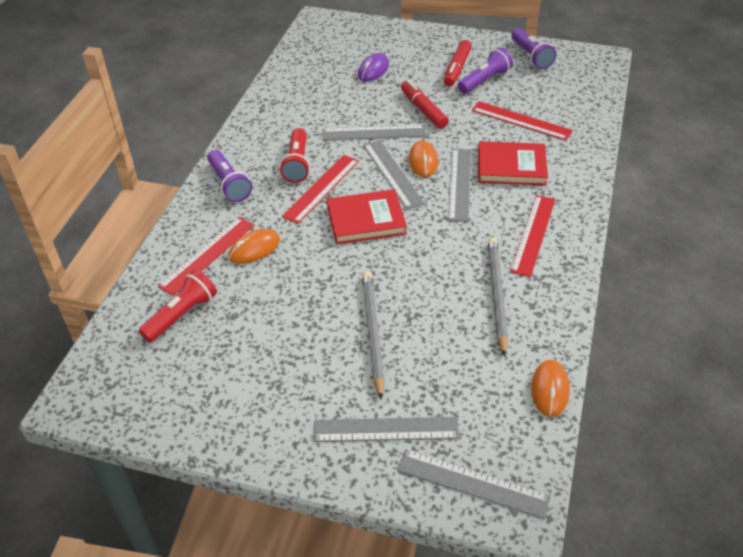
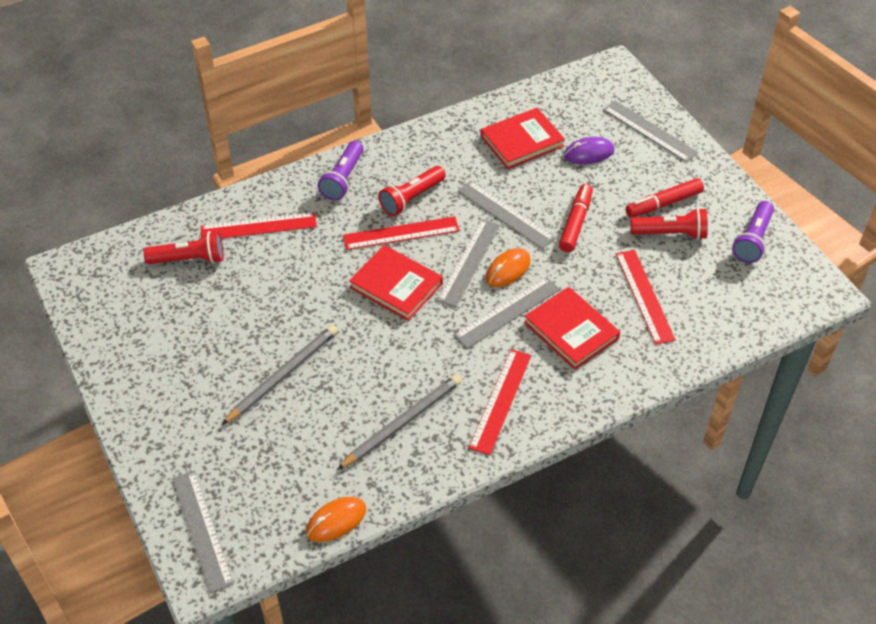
camera: 45 degrees right, 5 degrees up
orange mouse [228,229,280,264] -> none
grey ruler [313,417,459,442] -> grey ruler moved to [603,101,698,162]
purple flashlight [458,47,513,94] -> red flashlight [631,208,708,240]
red ruler [510,195,555,277] -> red ruler turned 45 degrees counterclockwise [469,349,531,455]
none -> red book [481,108,565,169]

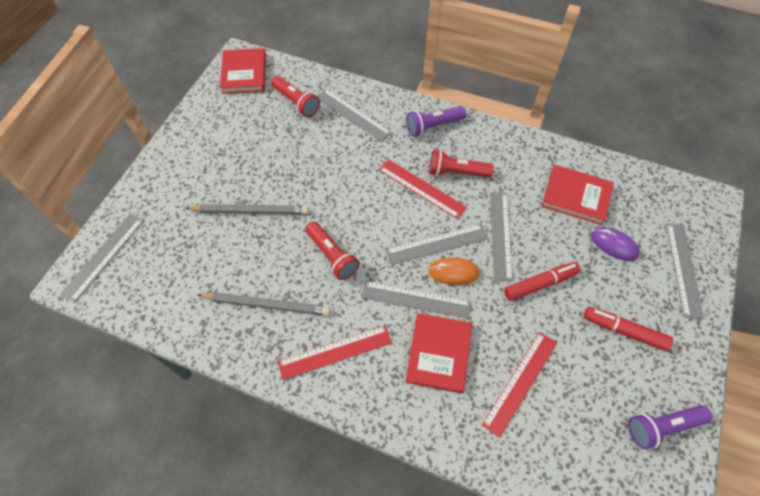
camera: 50 degrees right, 10 degrees up
red ruler [201,212,317,238] -> grey ruler [317,89,392,142]
orange mouse [306,497,366,542] -> none
red book [349,245,443,321] -> red book moved to [220,48,266,94]
red flashlight [631,208,708,240] -> red flashlight moved to [305,221,360,280]

